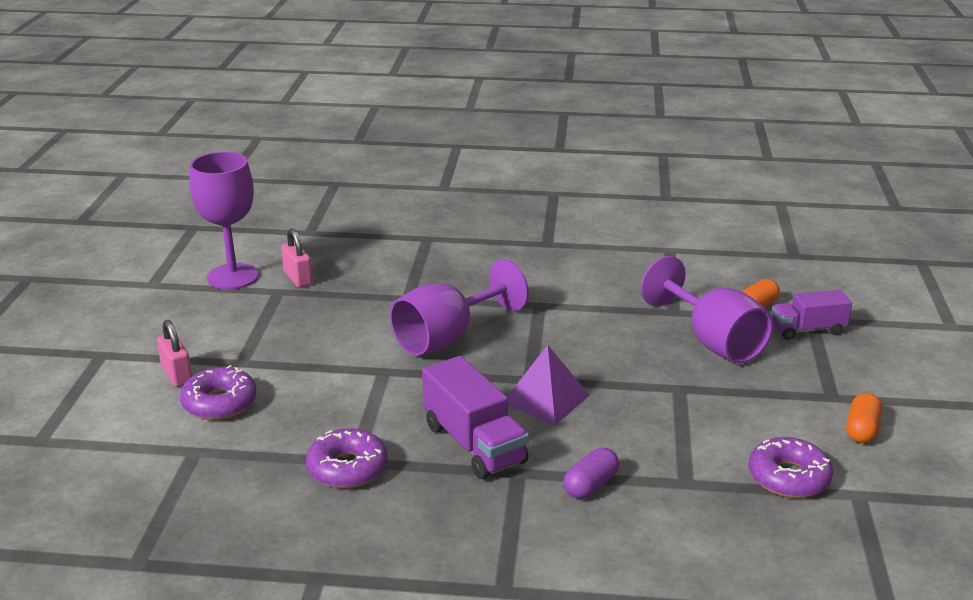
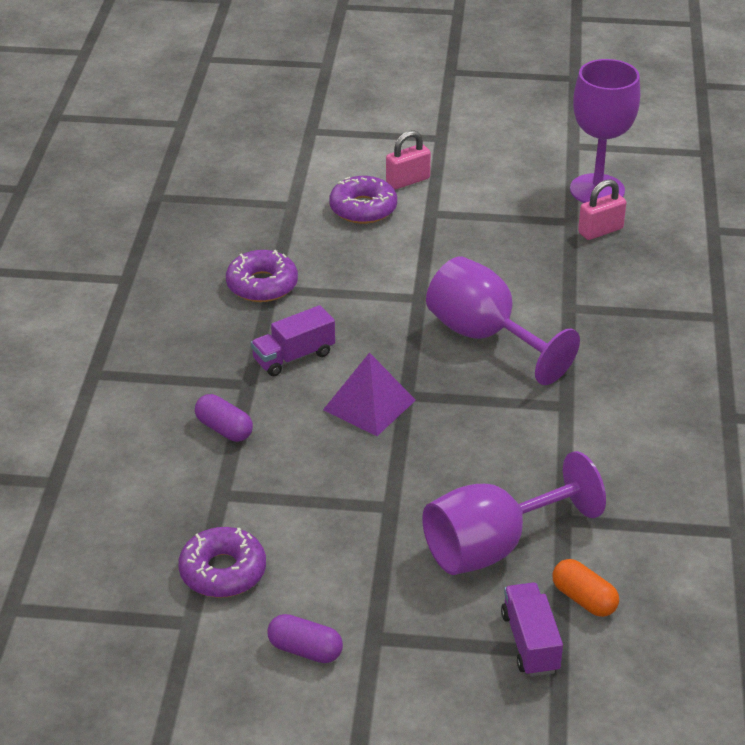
camera: 90 degrees right, 10 degrees up
purple truck [422,356,529,479] -> purple truck [251,305,335,376], size x0.66
orange capsule [846,393,882,443] -> purple capsule [268,614,343,663]

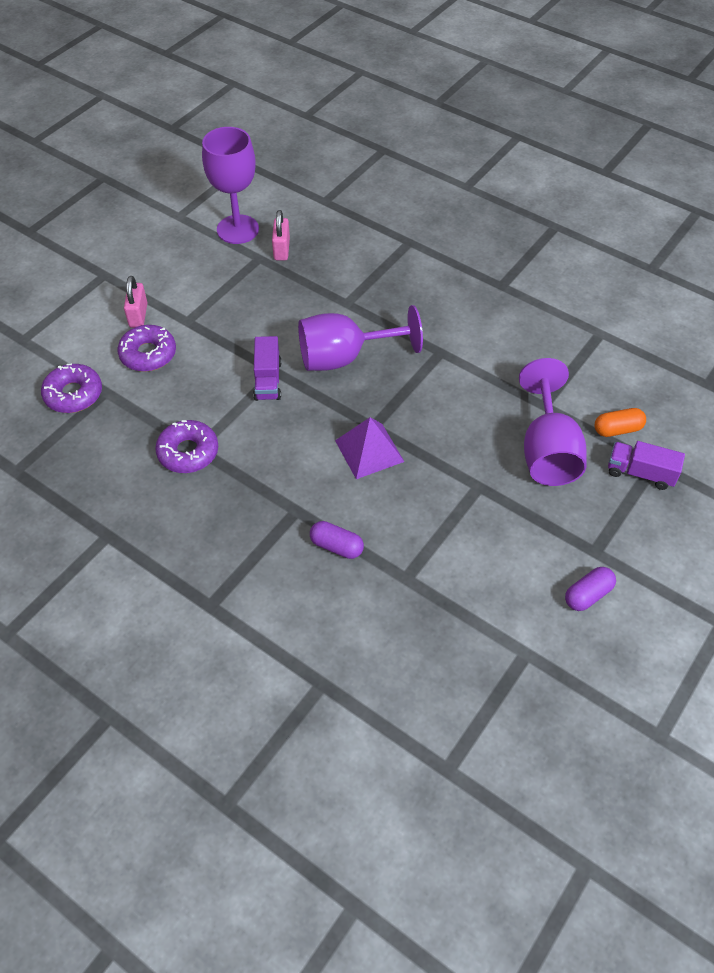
camera: 60 degrees left, 15 degrees up
purple donut [178,527,266,598] -> purple donut moved to [41,364,102,413]
purple capsule [195,394,253,442] -> purple capsule turned 45 degrees clockwise [310,521,364,559]
purple truck [251,305,335,376] -> purple truck moved to [253,336,282,401]

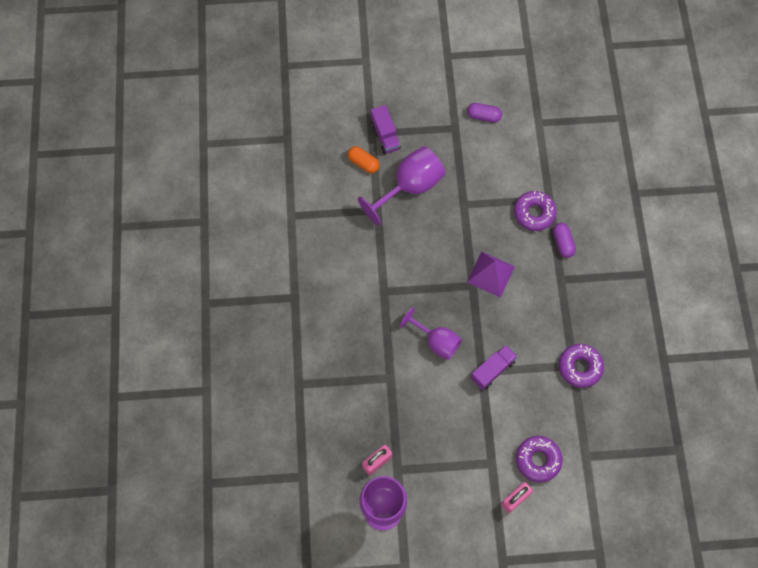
camera: 130 degrees left, 15 degrees up
purple donut [41,364,102,413] -> purple donut moved to [514,191,557,231]
purple goblet [298,305,423,371] -> purple goblet [400,307,462,360], size x0.66

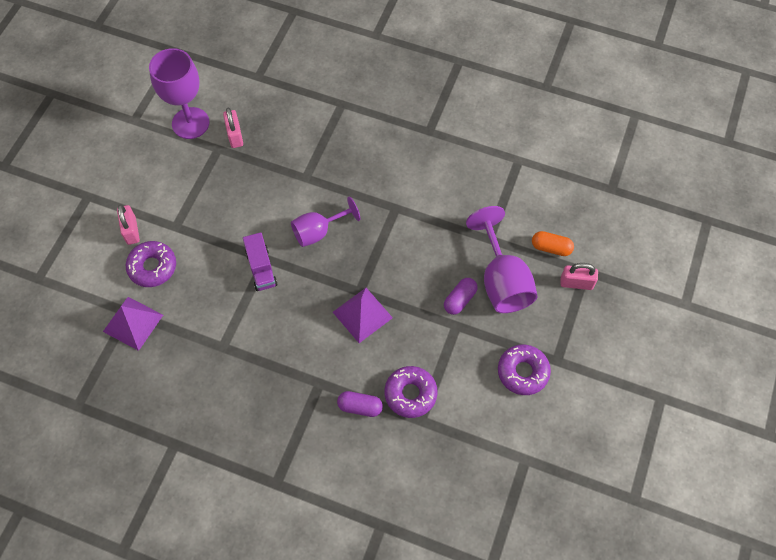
camera: 115 degrees right, 5 degrees down
orange capsule [347,146,379,173] -> orange capsule turned 45 degrees clockwise [532,231,574,256]
purple truck [371,105,401,154] -> pink padlock [560,263,598,290]
purple capsule [467,103,502,123] -> purple capsule moved to [444,278,478,315]
purple donut [559,344,604,388] -> purple donut moved to [498,345,551,395]
none -> purple pyramid [103,297,163,351]

